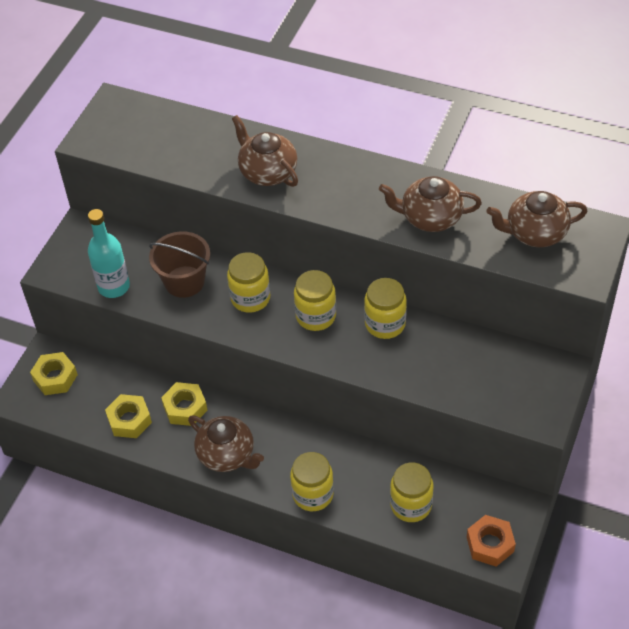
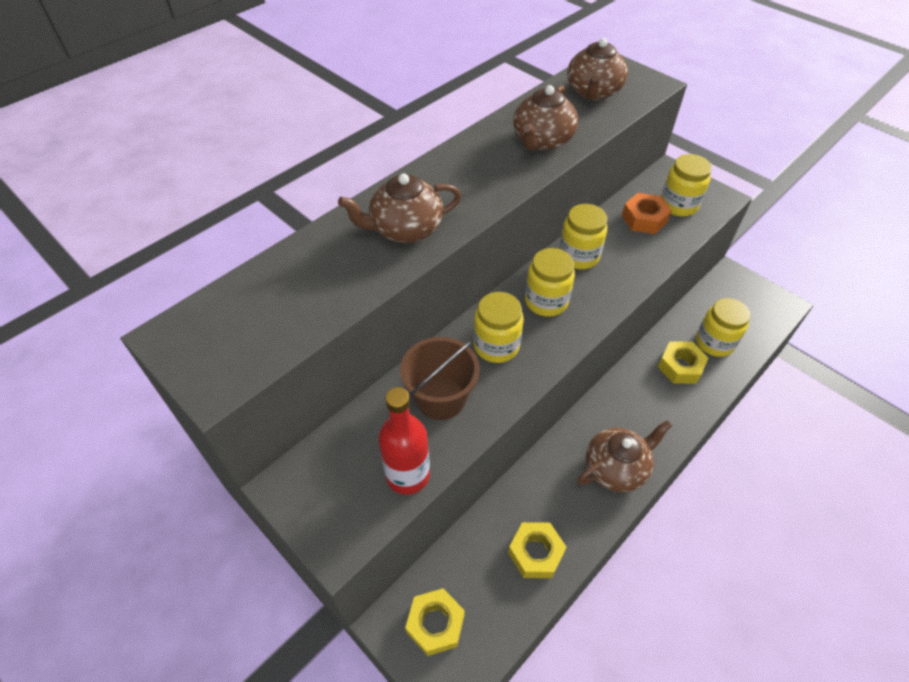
camera: 70 degrees left, 0 degrees up
turquoise bottle [88,209,130,298] -> red bottle [378,387,430,495]
yellow nut [161,382,208,426] -> yellow nut moved to [658,342,708,384]
yellow jar [290,452,334,511] -> yellow jar moved to [661,154,712,217]
orange nut [467,515,516,567] -> orange nut moved to [622,193,672,234]

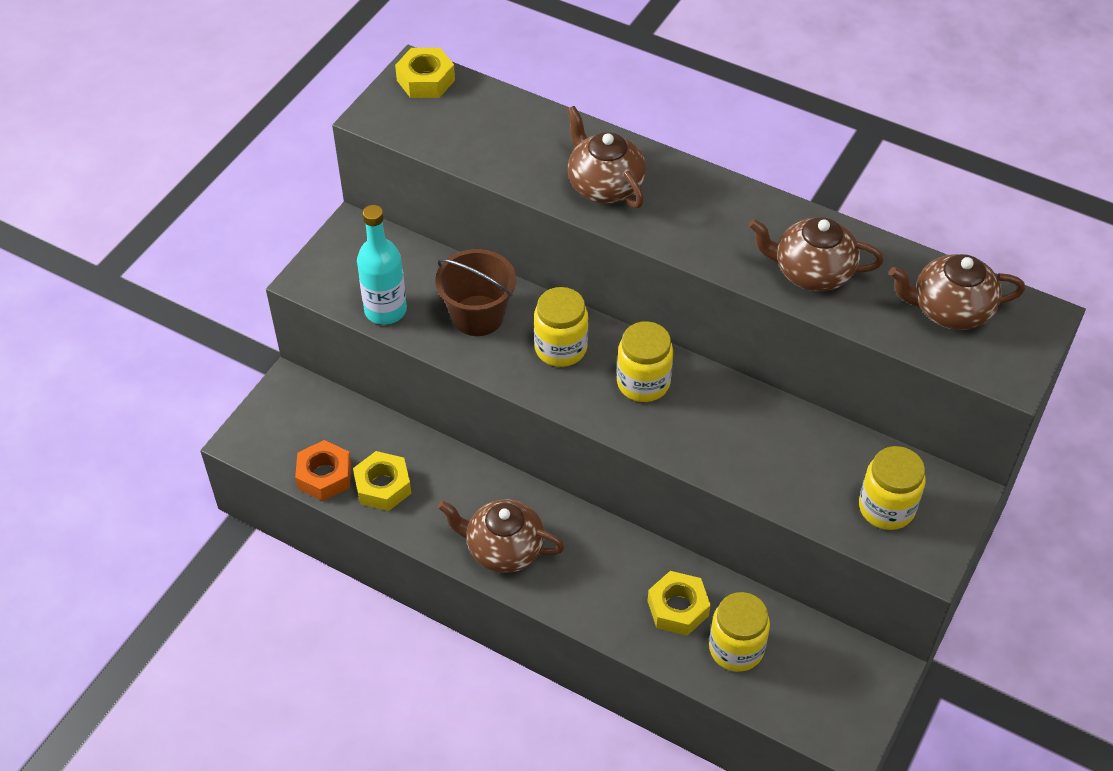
camera: 75 degrees right, 0 degrees up
red bottle [378,387,430,495] -> turquoise bottle [357,205,407,325]
yellow nut [405,588,465,656] -> yellow nut moved to [395,48,455,98]
yellow jar [559,204,608,269] -> none
brown teapot [577,420,672,493] -> brown teapot turned 150 degrees clockwise [438,499,564,573]
orange nut [622,193,672,234] -> orange nut moved to [295,440,351,501]

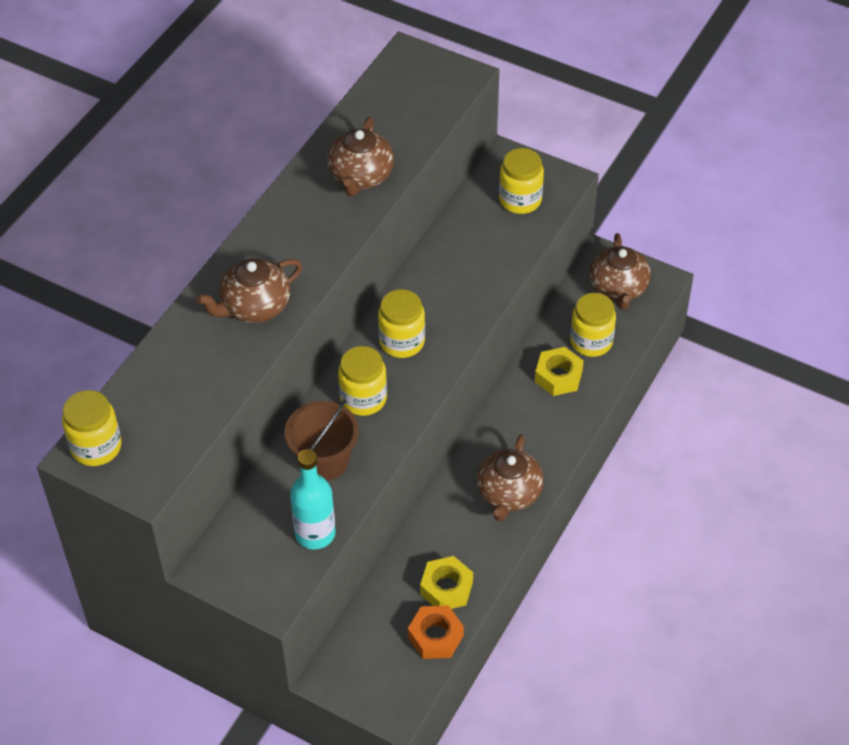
camera: 90 degrees left, 0 degrees up
yellow nut [395,48,455,98] -> yellow jar [62,390,121,466]
brown teapot [889,254,1025,330] -> brown teapot moved to [589,233,651,310]

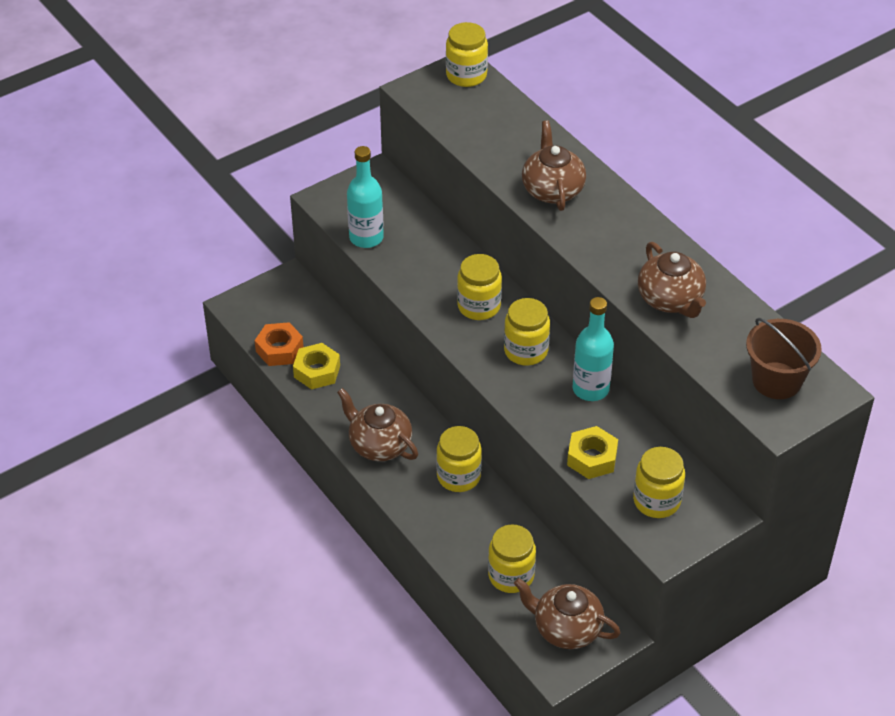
camera: 115 degrees right, 5 degrees down
brown bucket [284,400,359,481] -> brown bucket moved to [746,318,822,399]
brown teapot [327,117,394,196] -> brown teapot turned 150 degrees counterclockwise [638,242,706,318]
yellow nut [535,347,584,396] -> yellow nut moved to [567,426,618,479]
none -> yellow jar [436,426,482,492]
none -> turquoise bottle [572,297,614,401]

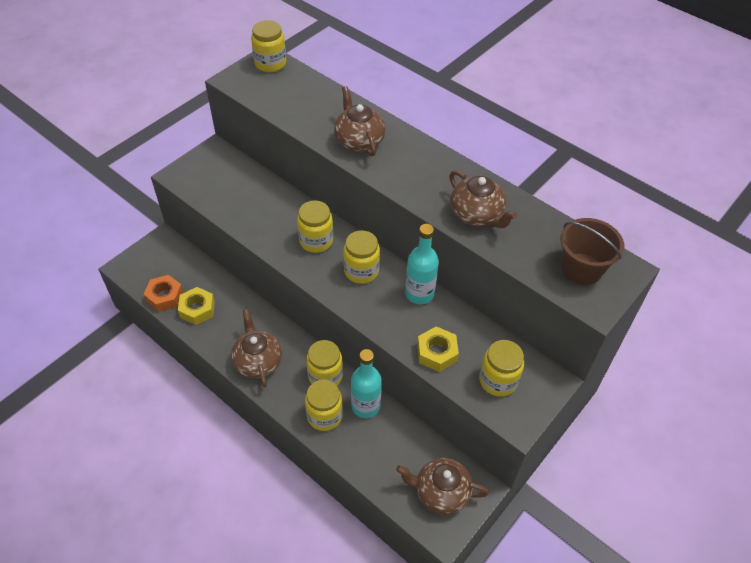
camera: 15 degrees left, 5 degrees up
brown teapot [337,388,418,461] -> brown teapot turned 45 degrees clockwise [231,309,282,387]
turquoise bottle [347,146,384,248] -> turquoise bottle moved to [351,349,382,418]
yellow jar [488,524,536,593] -> yellow jar moved to [305,380,343,431]

